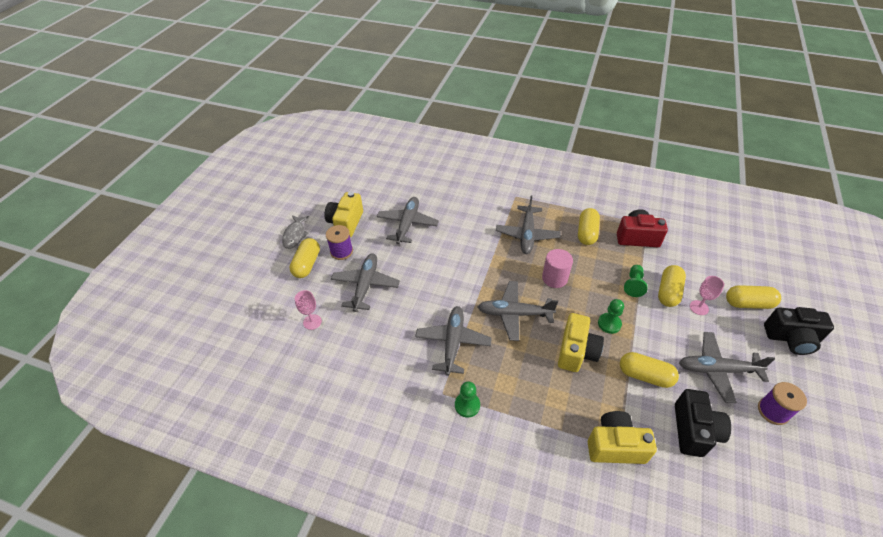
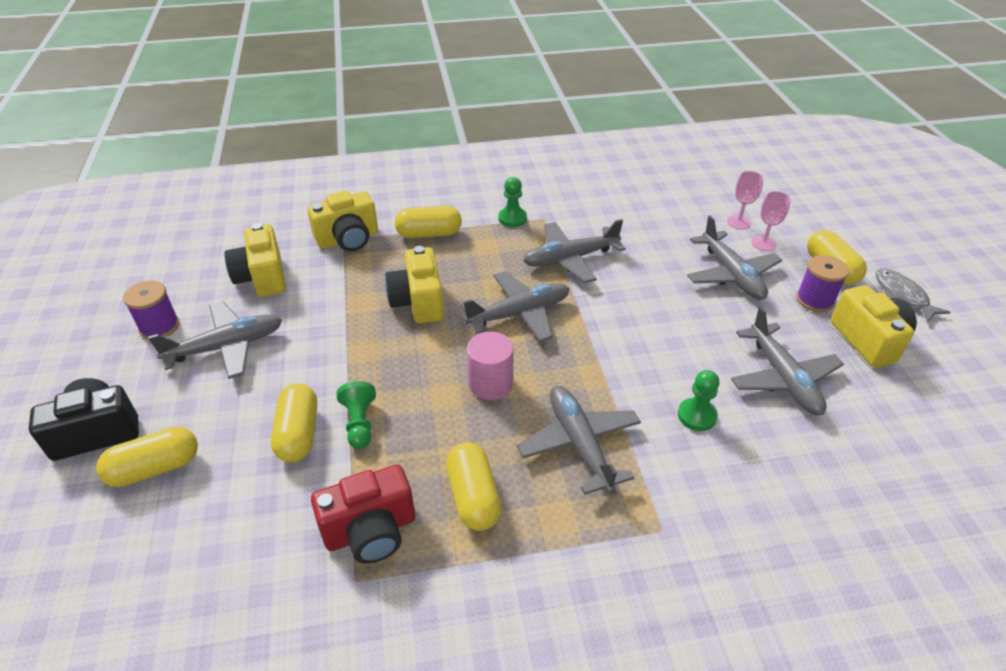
camera: 150 degrees right, 5 degrees down
grey plane [415,306,492,376] -> grey plane turned 90 degrees clockwise [523,219,626,283]
green pawn [598,299,624,334] -> green pawn moved to [678,370,719,431]
yellow capsule [620,352,679,388] -> yellow capsule moved to [395,206,462,238]
black camera [675,389,731,457] -> yellow camera [224,223,286,297]
pink goblet [690,276,724,315] -> pink goblet moved to [751,191,791,251]

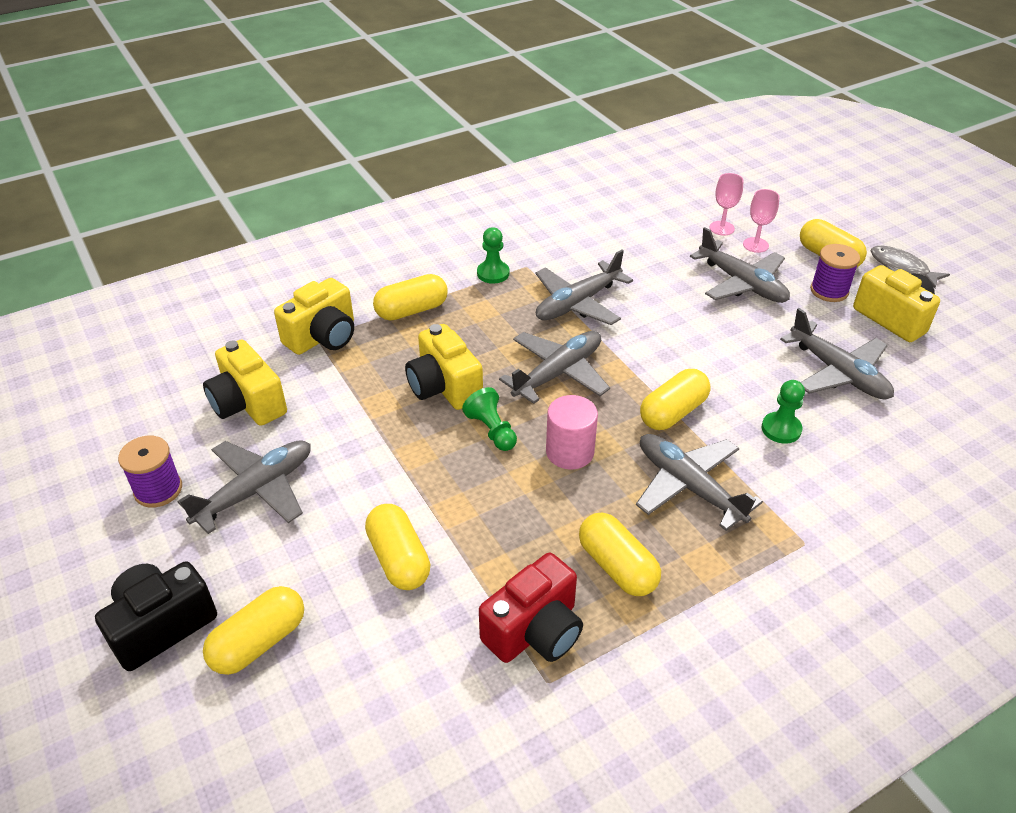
camera: 20 degrees left, 0 degrees up
green pawn [337,381,376,449] -> green pawn moved to [462,387,517,451]
none -> yellow capsule [640,369,711,430]

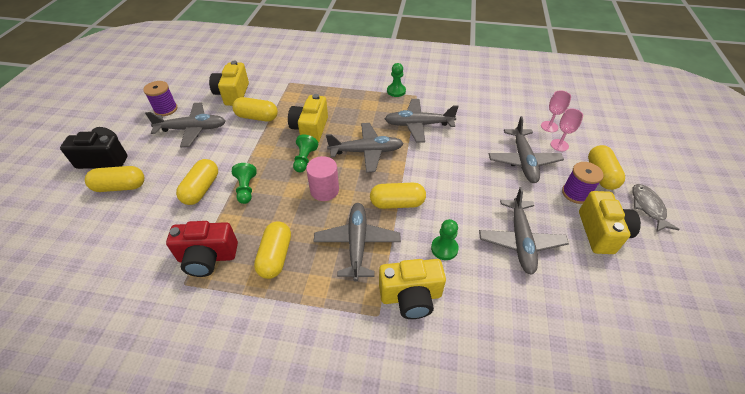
camera: 40 degrees right, 5 degrees up
yellow camera [274,278,354,355] -> yellow camera moved to [379,259,446,319]
yellow capsule [373,274,448,321] -> yellow capsule moved to [232,97,278,122]
none -> green pawn [232,163,256,204]

